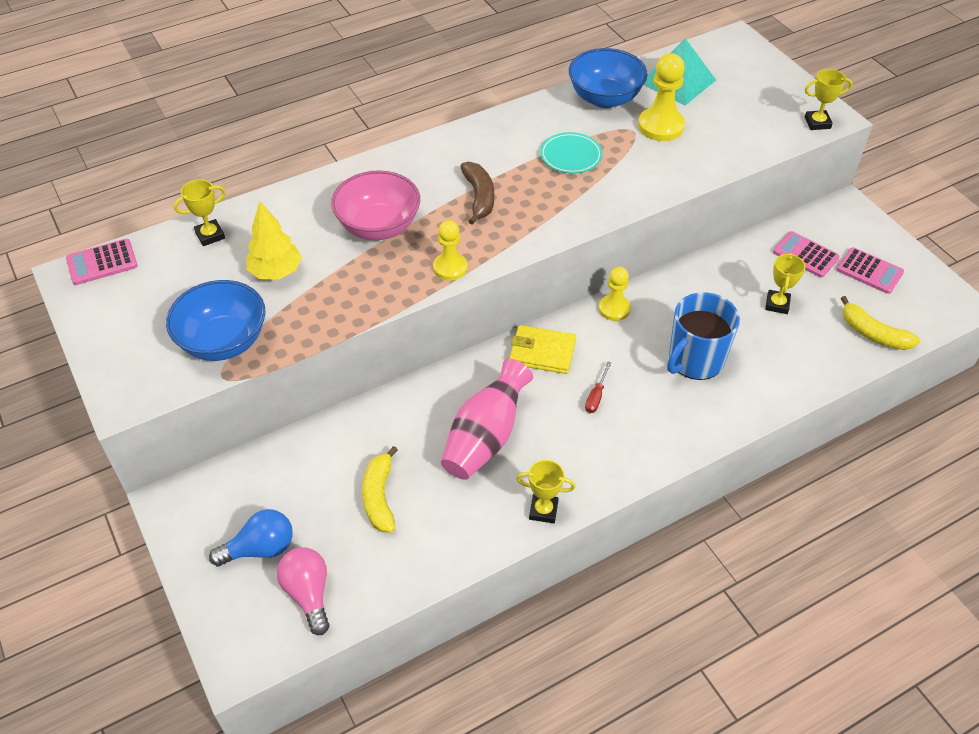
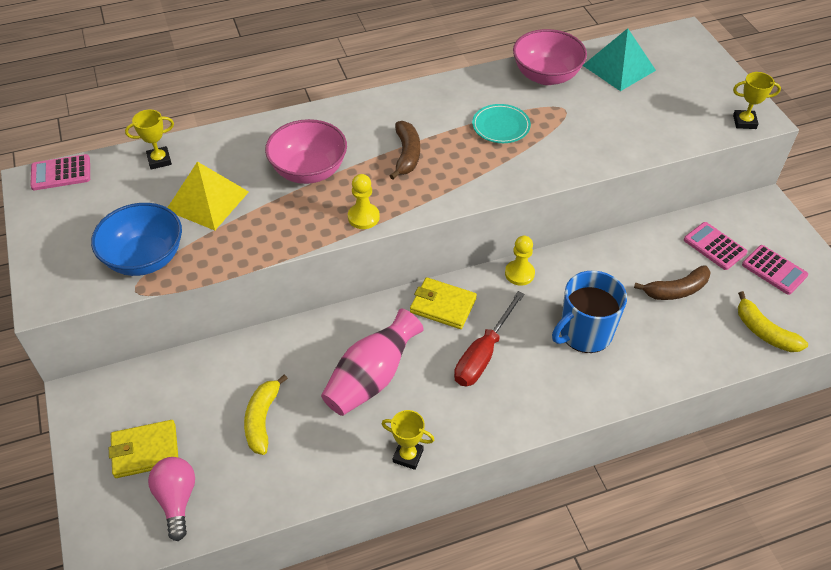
camera: 10 degrees right, 0 degrees up
blue light bulb [209,509,293,567] -> yellow wallet [109,420,178,478]
yellow tree [246,202,302,280] -> yellow pyramid [167,162,249,230]
blue bowl [569,48,648,108] -> pink bowl [513,29,587,85]
red screwdriver [585,362,611,413] -> red screwdriver [454,291,524,386], size x2.04
yellow pawn [638,53,685,141] -> none
yellow trophy [765,253,806,314] -> brown banana [634,265,711,300]

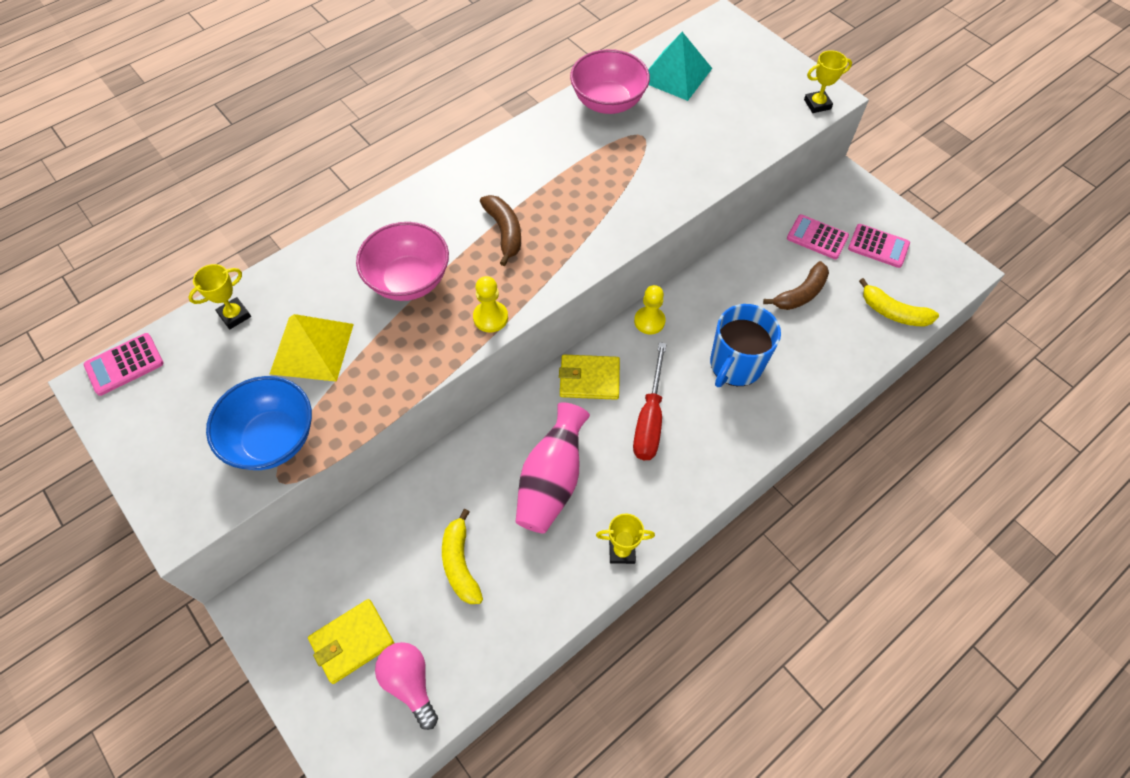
camera: 20 degrees left, 10 degrees up
turquoise plate [472,104,531,143] -> none

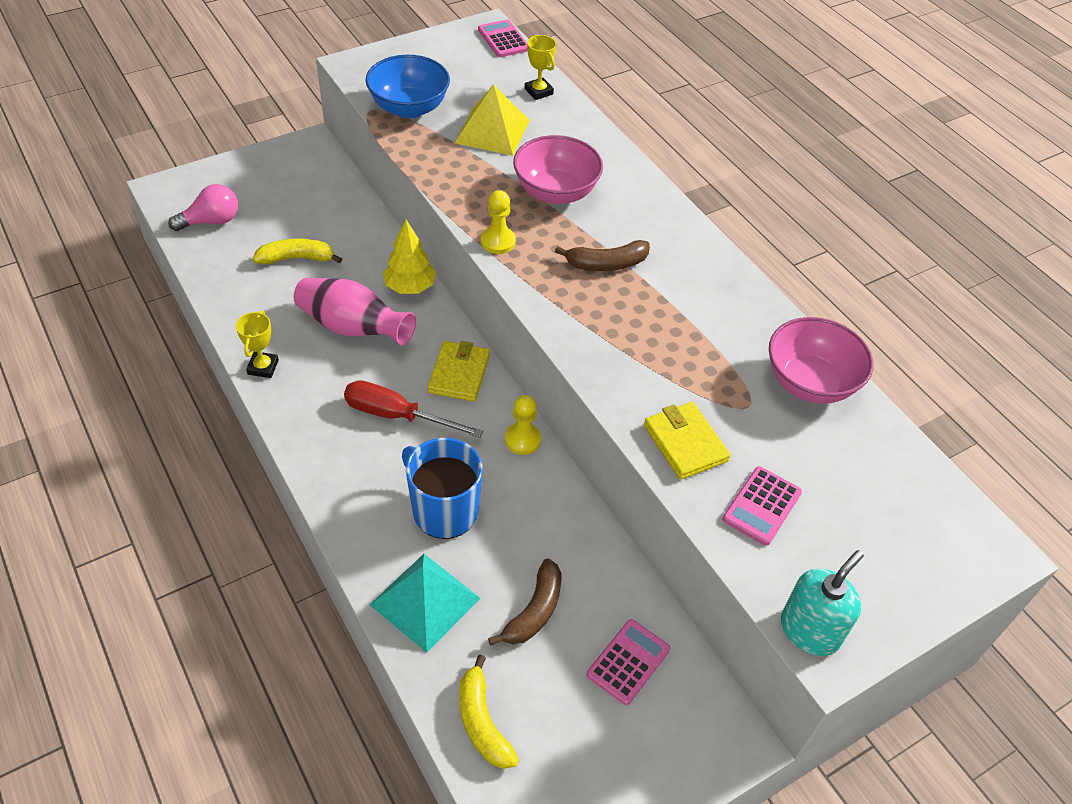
camera: 95 degrees right, 10 degrees down
yellow wallet [308,599,394,684] -> yellow wallet moved to [644,402,731,480]
turquoise pyramid [648,32,712,101] -> turquoise pyramid moved to [370,554,481,653]
brown banana [763,261,829,310] -> brown banana turned 120 degrees counterclockwise [488,558,561,645]
yellow trophy [804,50,852,113] -> turquoise soap dispenser [781,550,864,656]
pink calculator [848,224,910,268] -> pink calculator moved to [722,466,802,546]
yellow banana [859,278,939,327] -> yellow banana turned 60 degrees counterclockwise [459,655,519,769]
none -> yellow tree [383,220,436,294]

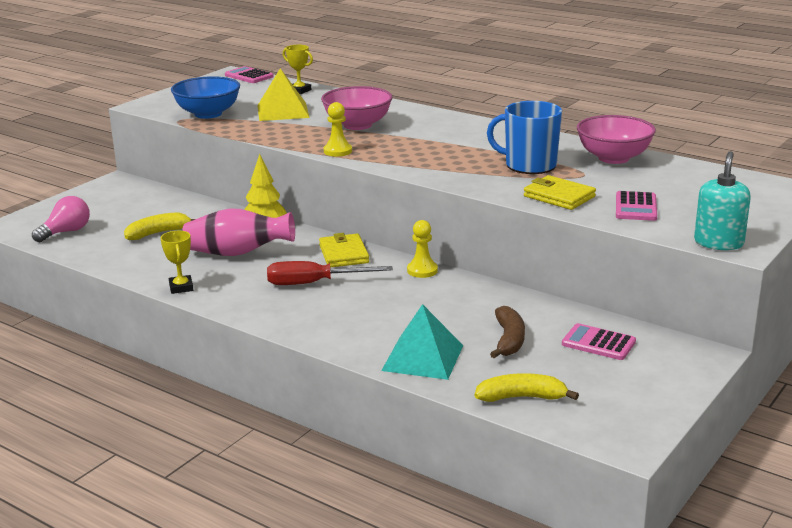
camera: 20 degrees left, 25 degrees down
blue mug [402,438,483,539] -> blue mug moved to [487,101,562,174]
yellow banana [459,655,519,769] -> yellow banana turned 135 degrees clockwise [475,373,579,402]
brown banana [555,240,650,271] -> none
pink calculator [587,619,670,705] -> pink calculator turned 75 degrees counterclockwise [562,323,636,360]

